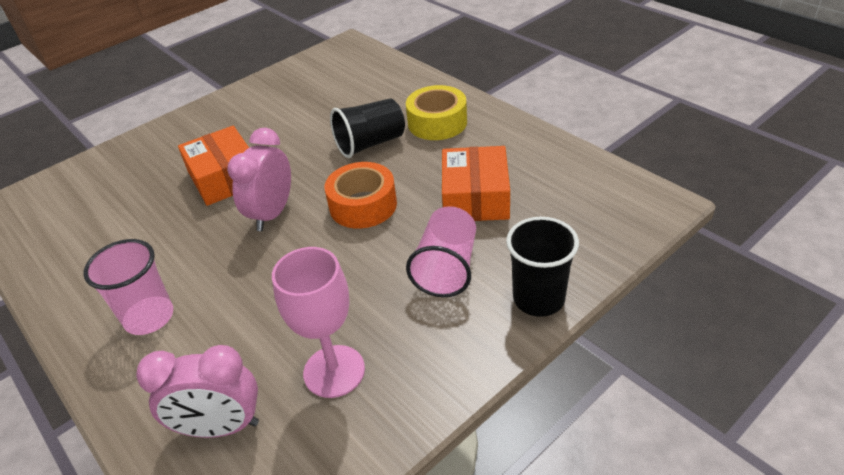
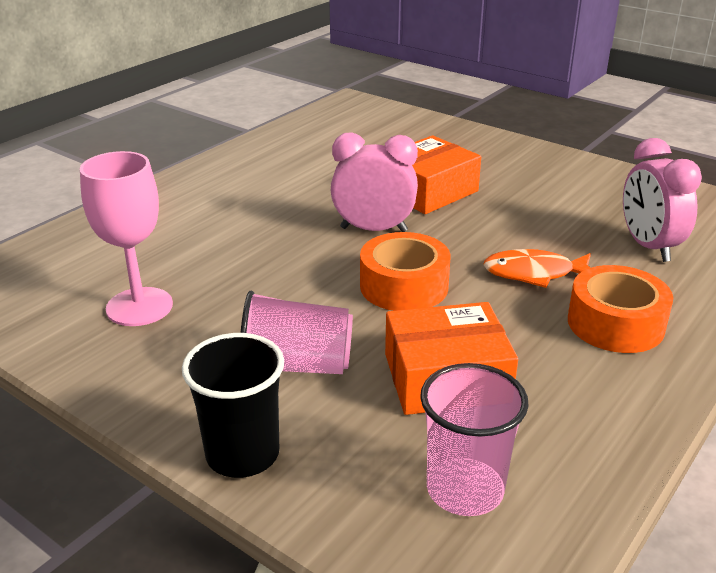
camera: 75 degrees right, 10 degrees down
pink cup [84,239,173,335] -> pink cup moved to [420,363,529,516]
pink clock [136,345,259,438] -> pink clock moved to [623,138,702,262]
black cup [330,98,405,158] -> orange fish [483,249,591,288]
yellow tape [406,85,467,140] -> orange tape [568,265,673,353]

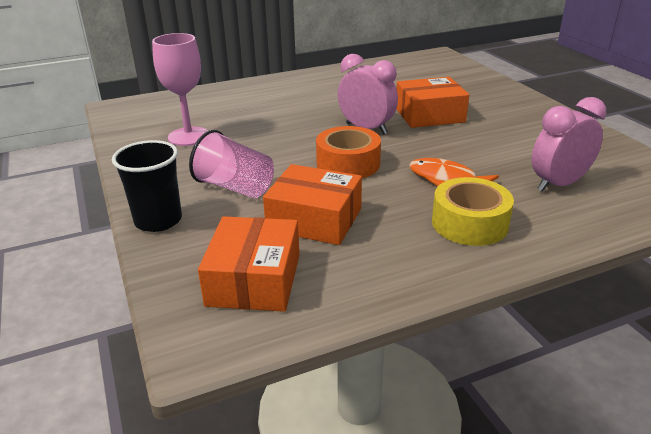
camera: 30 degrees right, 0 degrees up
pink cup [420,363,529,516] -> orange box [198,216,299,312]
orange tape [568,265,673,353] -> yellow tape [432,177,514,246]
pink clock [623,138,702,262] -> pink clock turned 45 degrees clockwise [532,97,606,192]

